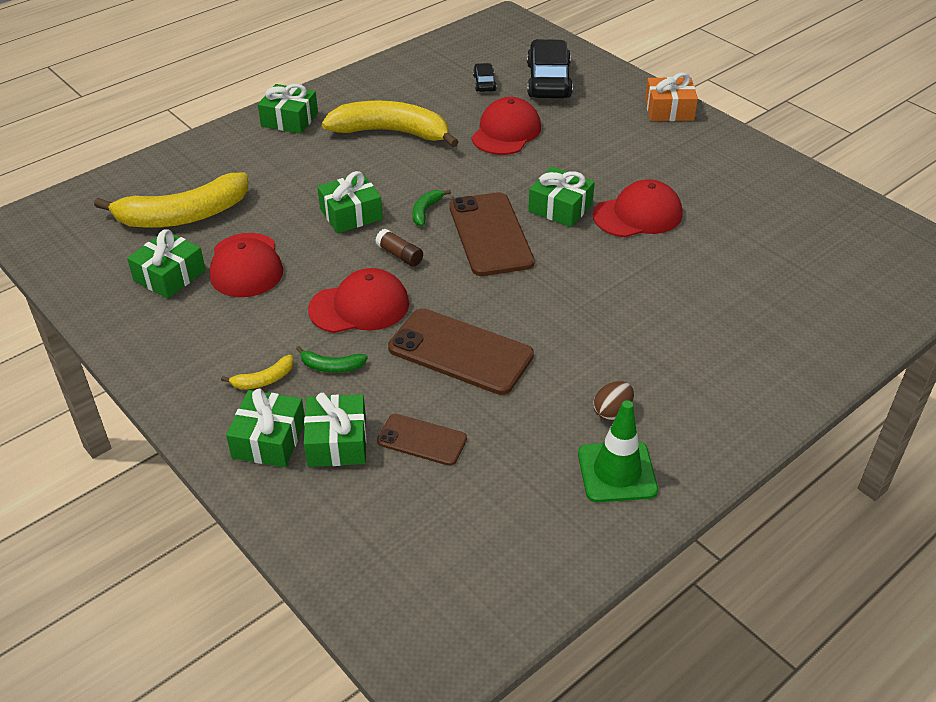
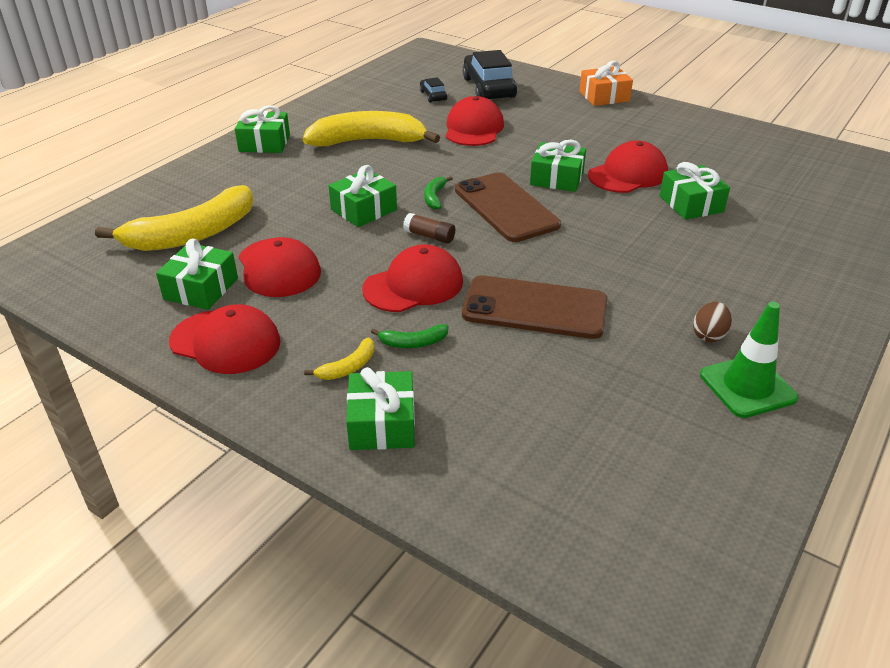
camera: 15 degrees left, 5 degrees down
green gift [304,393,367,467] -> green gift moved to [659,162,730,220]
brown phone [377,414,467,466] -> none
none -> red cap [169,304,281,374]

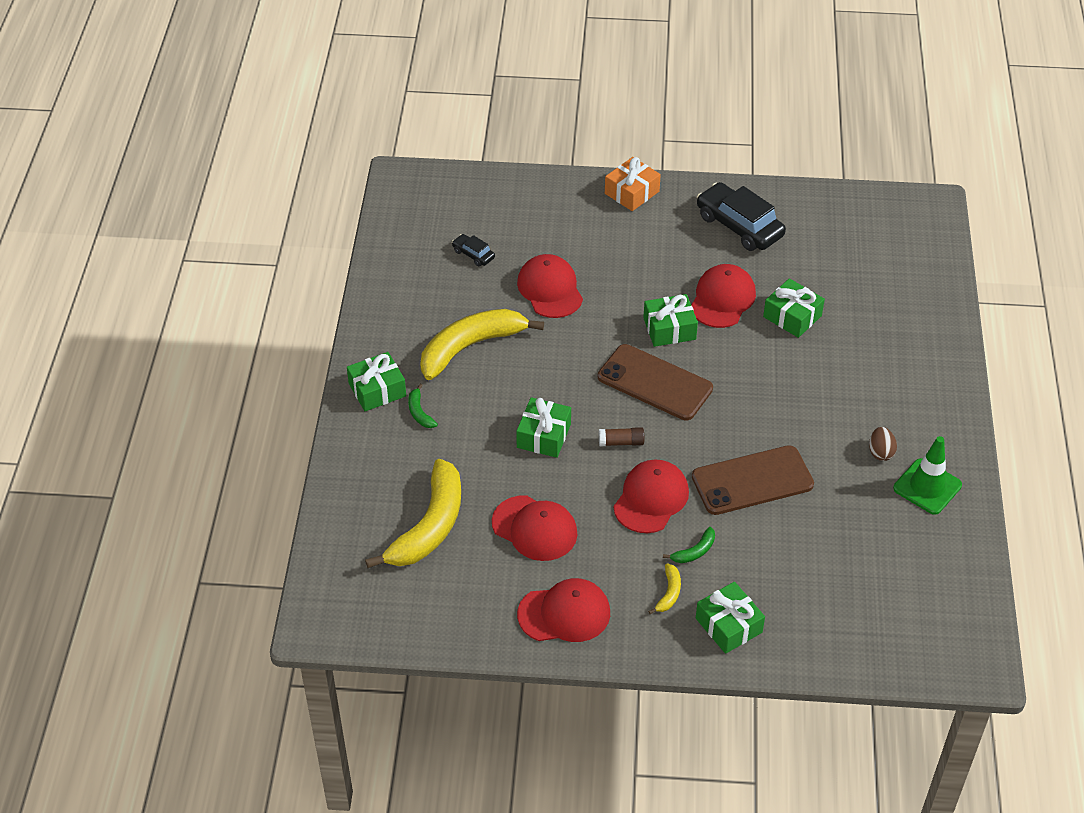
camera: 30 degrees left, 10 degrees up
green gift [156,238,238,310] -> none
green banana [424,176,453,210] -> green banana moved to [408,384,438,428]
black car [463,50,517,99] -> black car moved to [697,182,786,251]

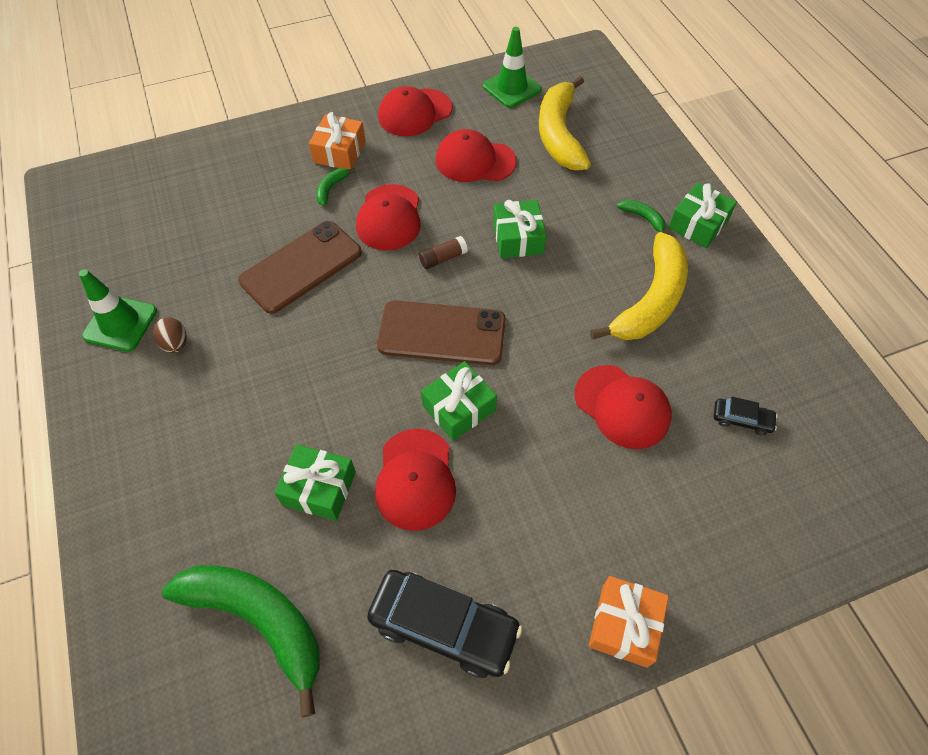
camera: 155 degrees right, 10 degrees up
yellow banana [648,563,681,614] -> orange gift [309,112,366,169]
green gift [696,582,765,654] -> none
none -> green banana [162,565,320,717]
none -> green traffic cone [483,27,542,108]

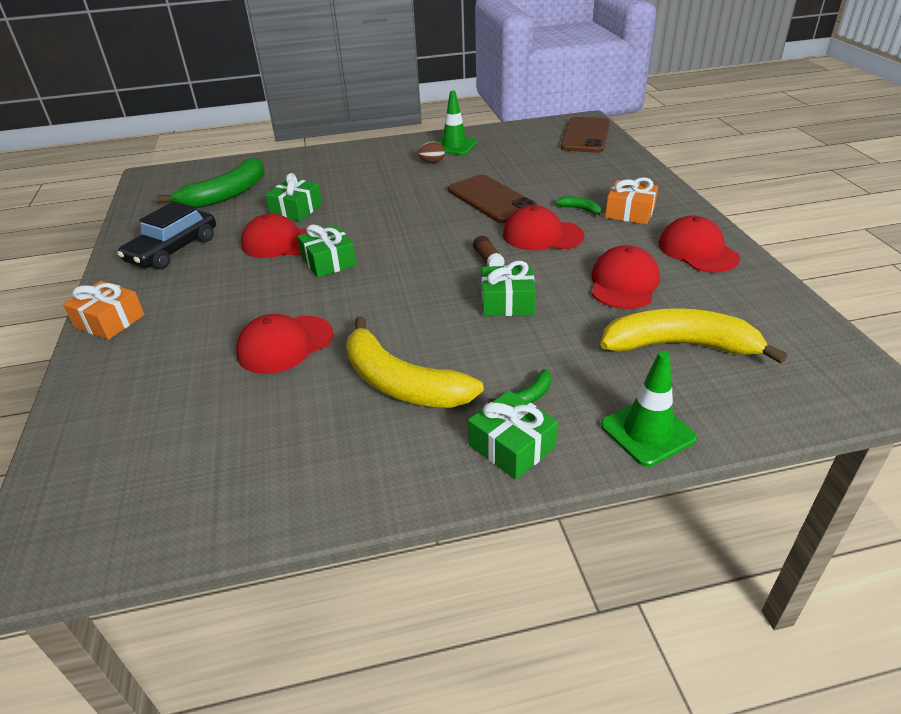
camera: 100 degrees right, 20 degrees down
brown phone [377,300,506,365] -> brown phone moved to [561,117,610,153]
green traffic cone [483,27,542,108] -> green traffic cone moved to [601,351,697,467]
black car [714,397,778,435] -> none

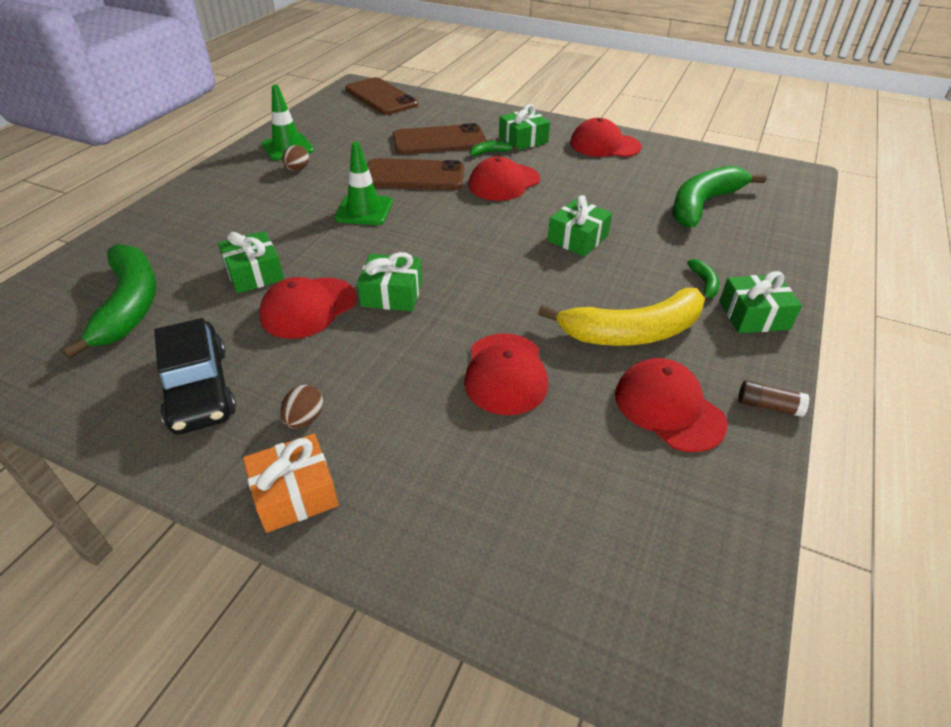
camera: 55 degrees left, 5 degrees up
brown glue stick [473,236,505,267] -> brown glue stick moved to [738,381,810,417]
red cap [591,245,660,309] -> red cap moved to [615,358,727,452]
yellow banana [601,308,787,364] -> green banana [673,165,767,227]
green traffic cone [601,351,697,467] -> green traffic cone moved to [334,142,393,225]
orange gift [605,177,658,224] -> green gift [499,104,550,150]
none -> brown egg [280,385,323,429]
none -> brown phone [393,123,487,154]

